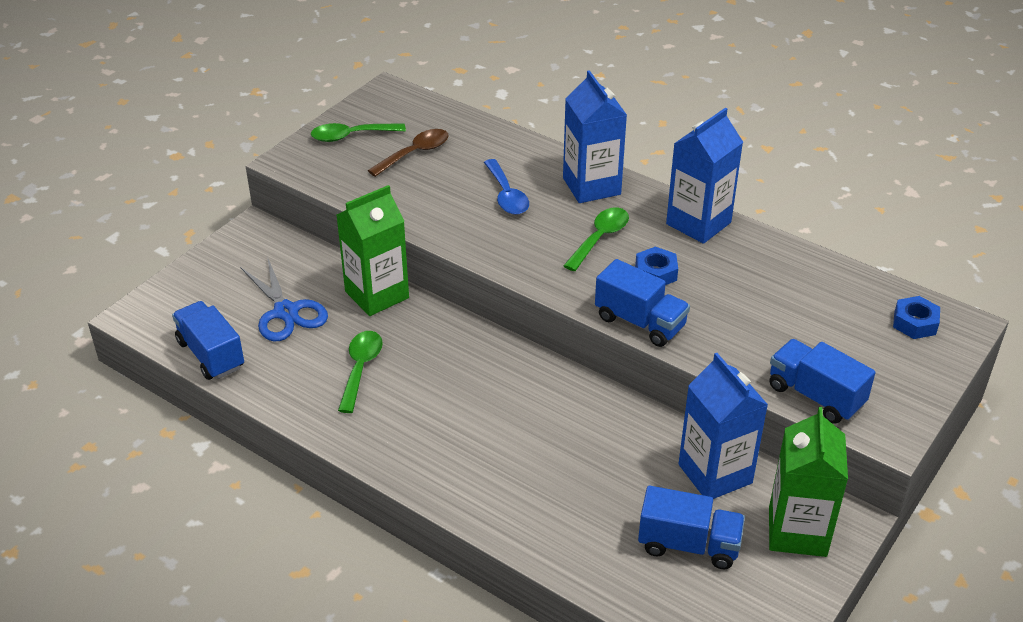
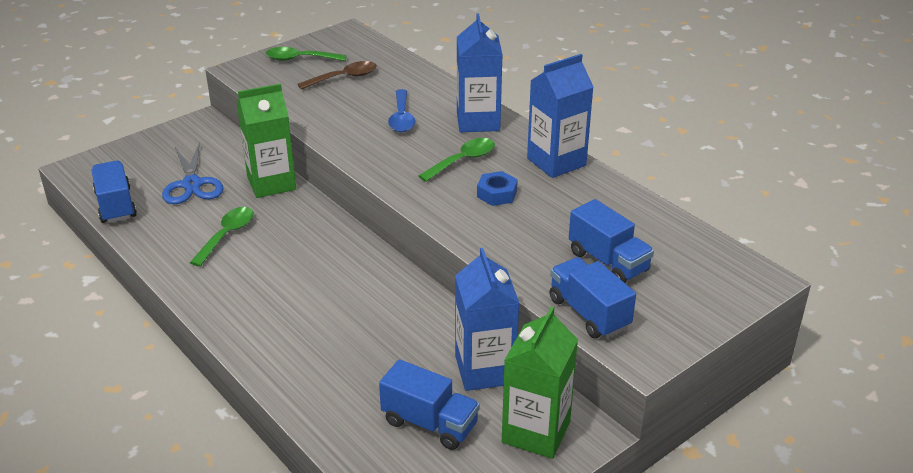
camera: 15 degrees right, 5 degrees down
blue truck [595,259,690,347] -> blue truck moved to [569,199,654,283]
blue nut [893,296,940,339] -> none

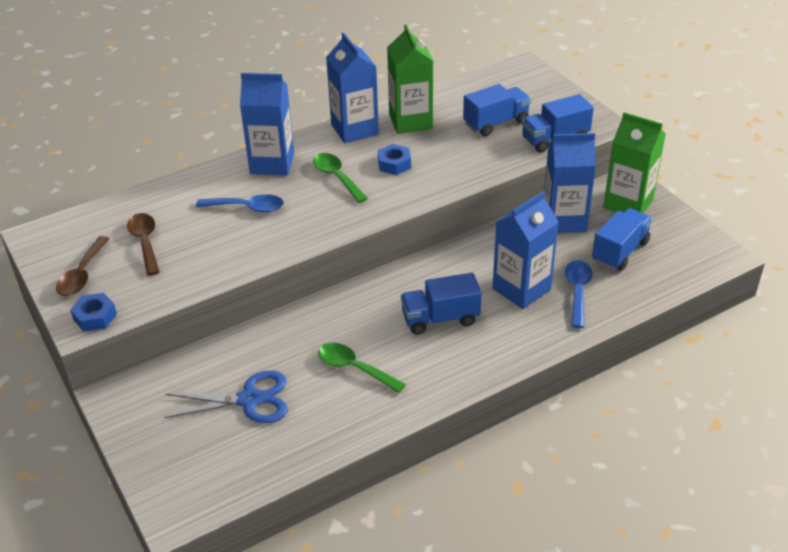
camera: 80 degrees left, 5 degrees up
blue truck [91,160,137,223] -> blue truck moved to [401,273,482,335]
green carton [237,84,296,198] -> green carton moved to [387,24,433,134]
green spoon [266,47,347,61] -> brown spoon [56,236,110,296]
none -> blue nut [70,293,117,331]
none -> blue carton [492,191,559,309]
none -> blue spoon [565,260,593,328]

